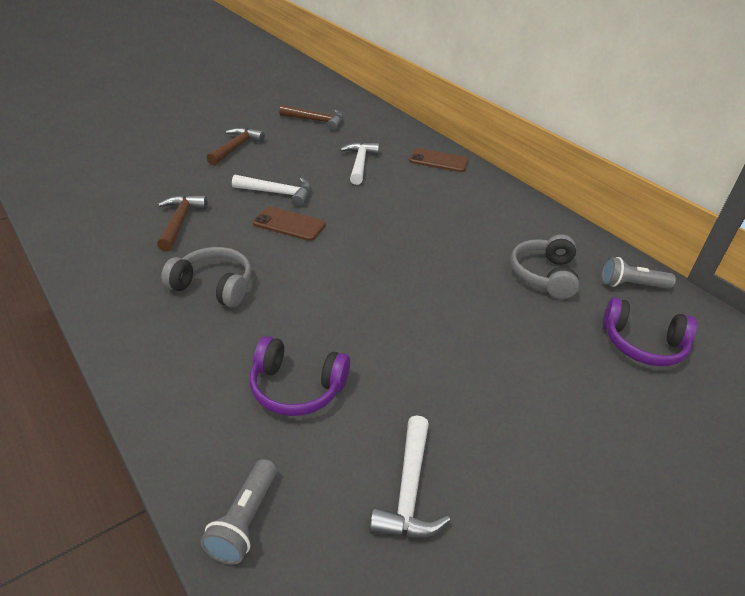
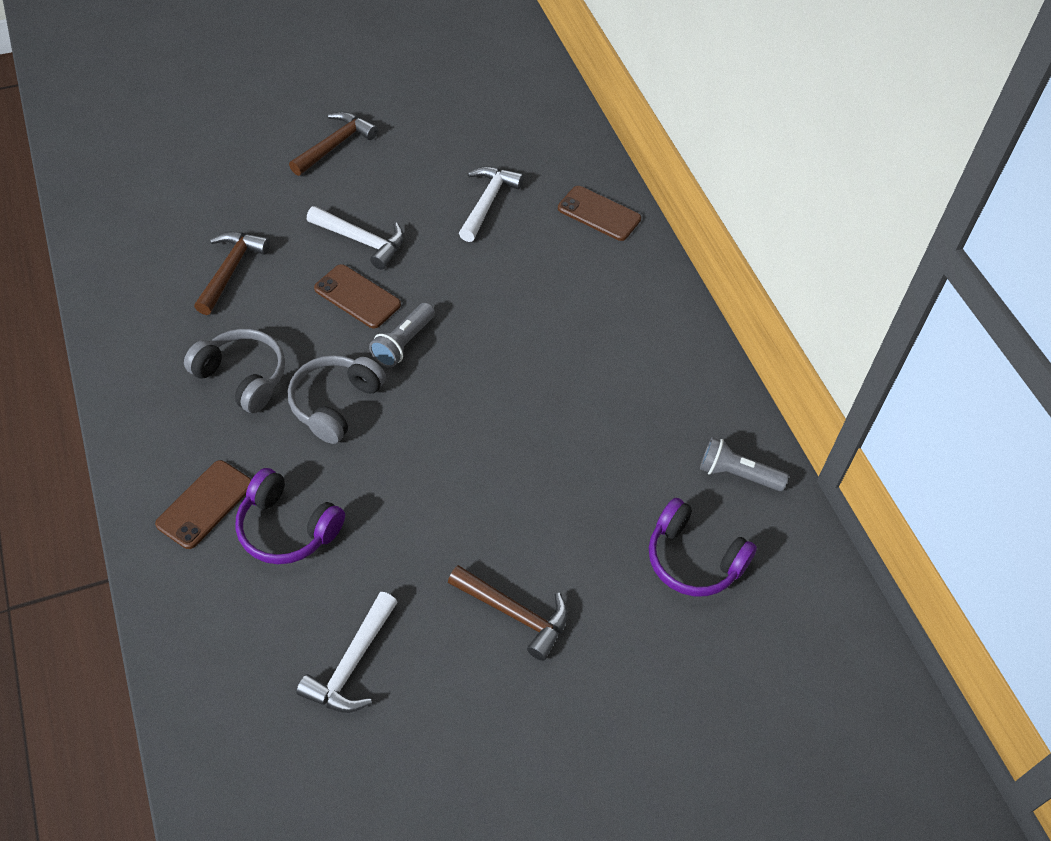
camera: 15 degrees right, 15 degrees up
grey flashlight [200,459,277,565] -> grey flashlight moved to [369,303,435,368]
brown hammer [279,105,343,131] -> brown hammer moved to [448,565,568,661]
grey headphones [510,234,579,299] -> grey headphones moved to [288,355,386,444]
none -> brown phone [155,460,251,549]

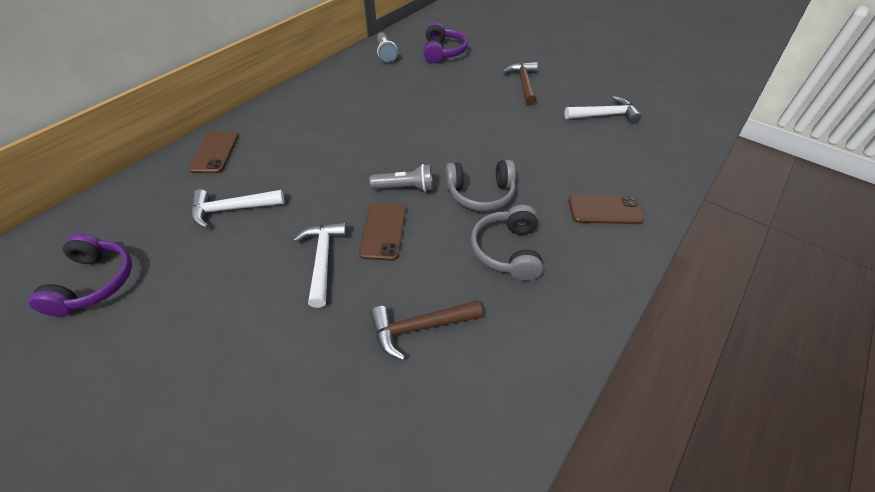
camera: 120 degrees left, 5 degrees down
purple headphones [236,468,345,564] -> purple headphones moved to [28,233,132,317]
brown hammer [289,112,378,176] -> none

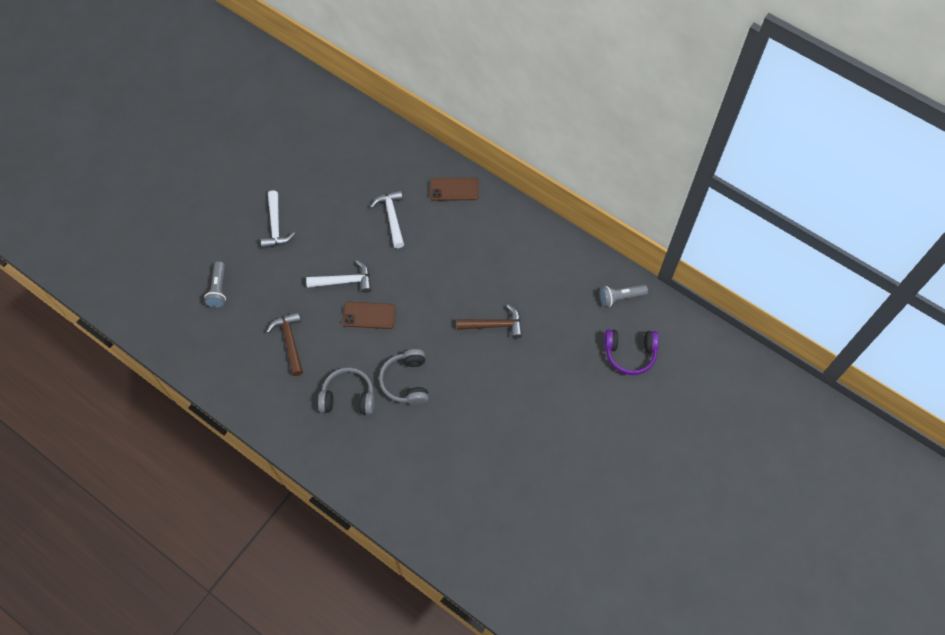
camera: 90 degrees right, 15 degrees up
purple headphones [28,233,132,317] -> none
grey flashlight [370,164,433,192] -> grey flashlight moved to [204,261,226,308]
brown hammer [503,62,538,105] -> brown hammer moved to [457,304,522,338]
white hammer [564,96,642,123] -> white hammer moved to [261,190,295,249]
brown phone [569,195,644,224] -> none

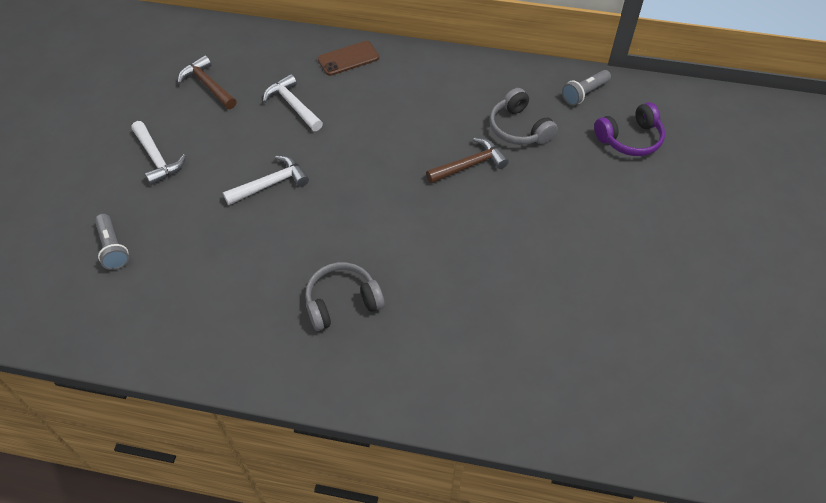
camera: 25 degrees left, 10 degrees down
brown hammer [266,312,303,376] -> brown hammer moved to [178,55,237,109]
brown phone [342,302,396,329] -> none
grey headphones [379,349,429,405] -> grey headphones moved to [489,88,558,145]

